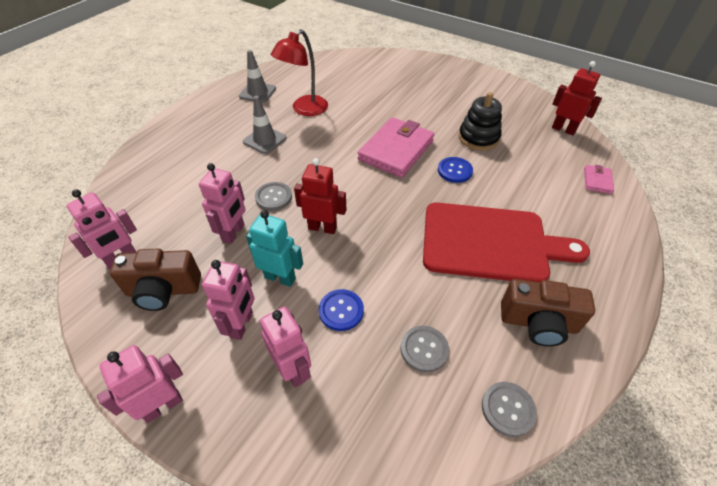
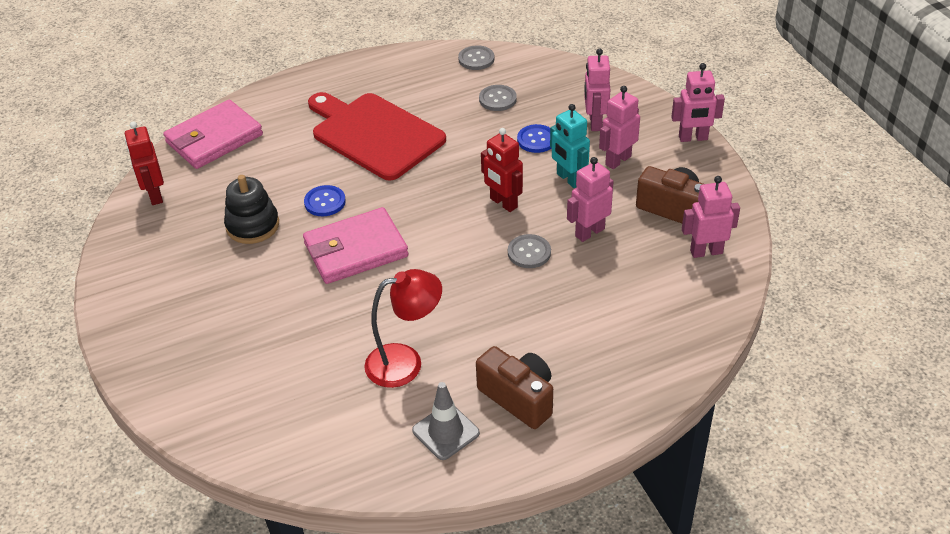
camera: 145 degrees left, 5 degrees down
grey traffic cone [243,96,287,154] -> none
brown camera [501,279,595,347] -> brown camera moved to [476,346,553,429]
pink wallet [584,165,614,194] -> pink wallet [163,100,263,169], size x2.18

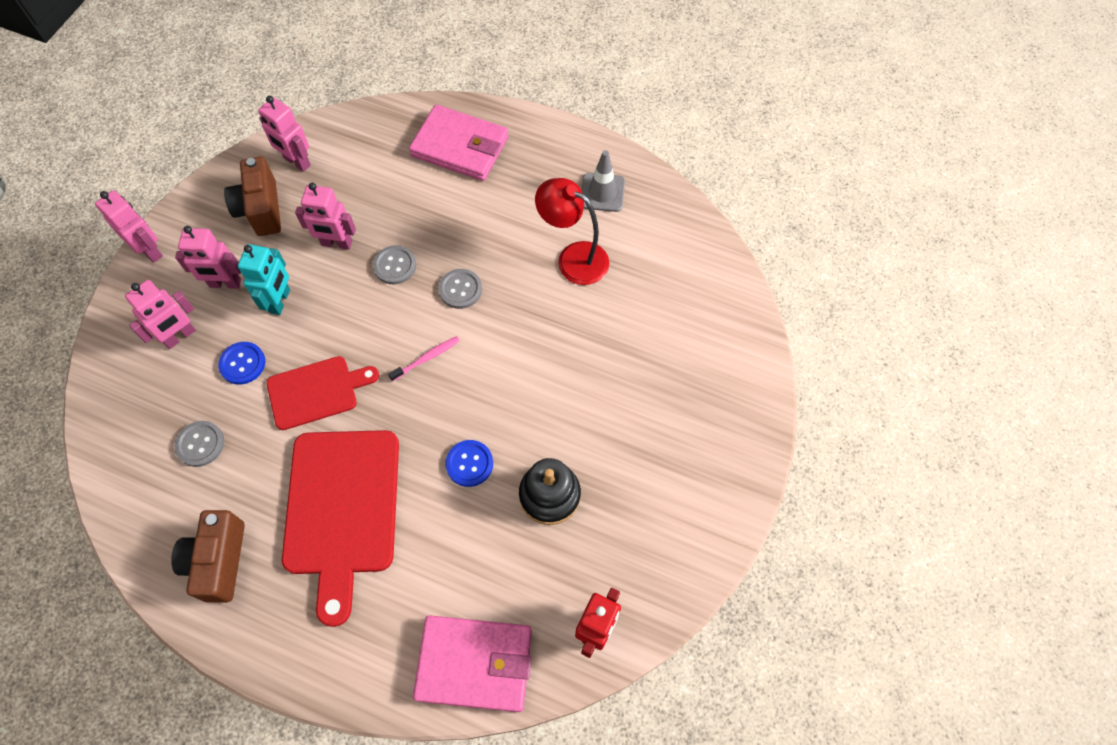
camera: 135 degrees left, 20 degrees up
pink wallet [303,207,409,284] -> pink wallet moved to [409,105,509,181]
grey button [458,45,494,70] -> grey button moved to [439,269,482,309]
brown camera [476,346,553,429] -> brown camera moved to [171,510,245,603]
red robot [481,128,523,212] -> none
none -> red cutting board [267,356,379,430]
none -> pink toothbrush [388,336,460,381]

